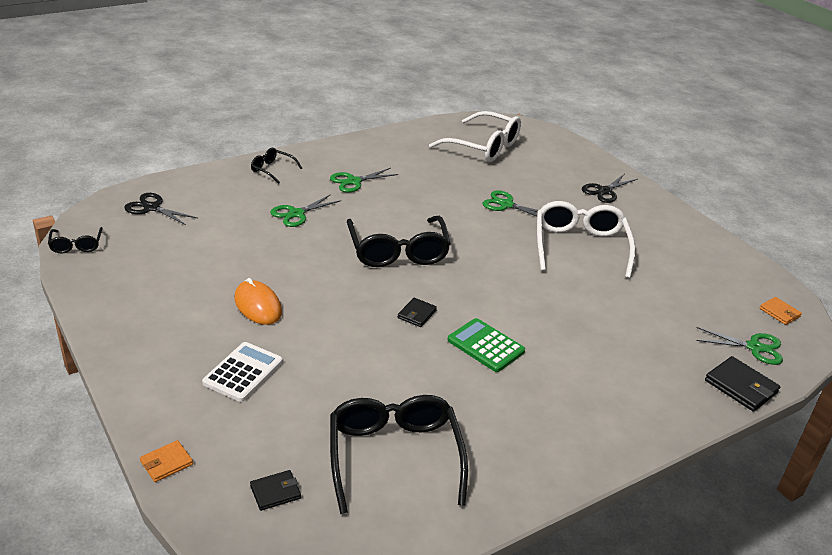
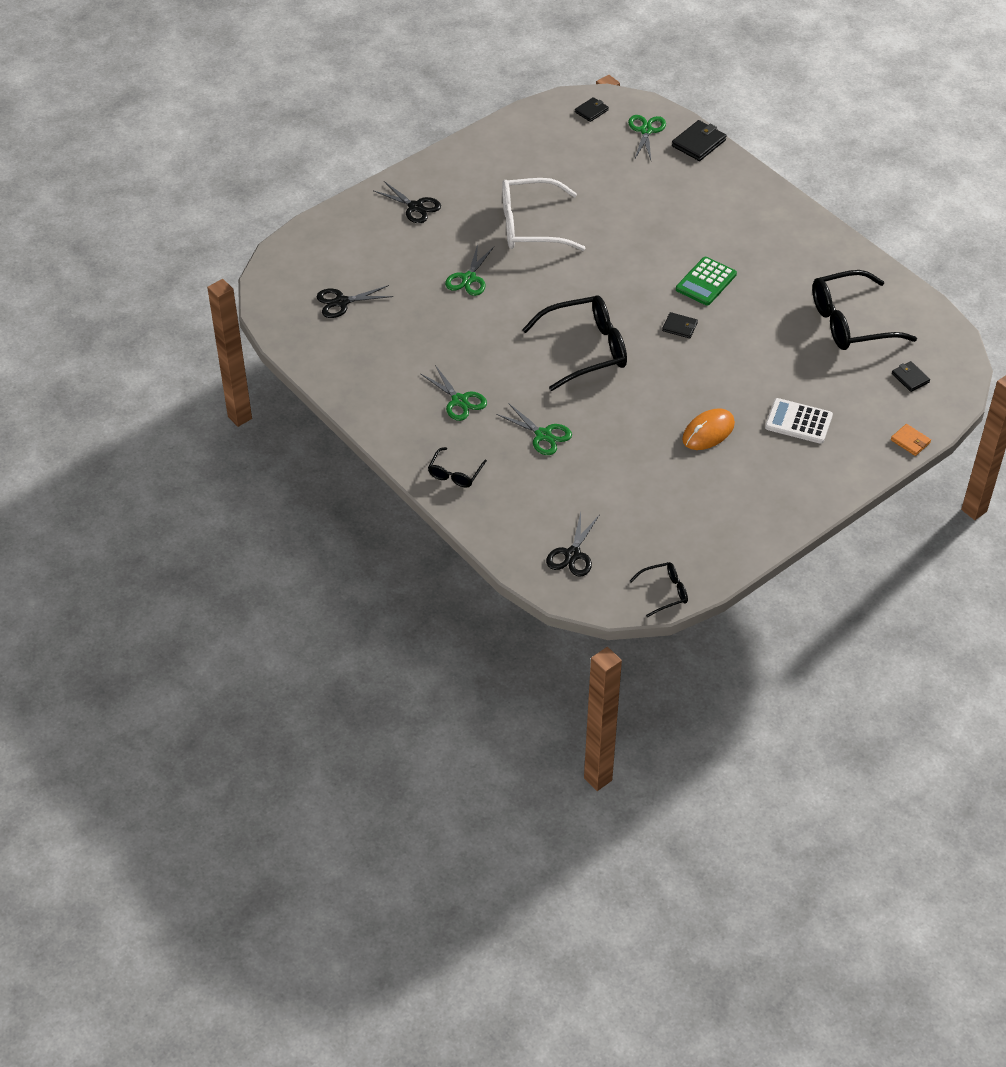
camera: 95 degrees left, 15 degrees up
white glasses [429,111,521,162] -> black scissors [317,285,393,318]
orange wallet [760,297,802,325] -> black wallet [575,97,609,122]

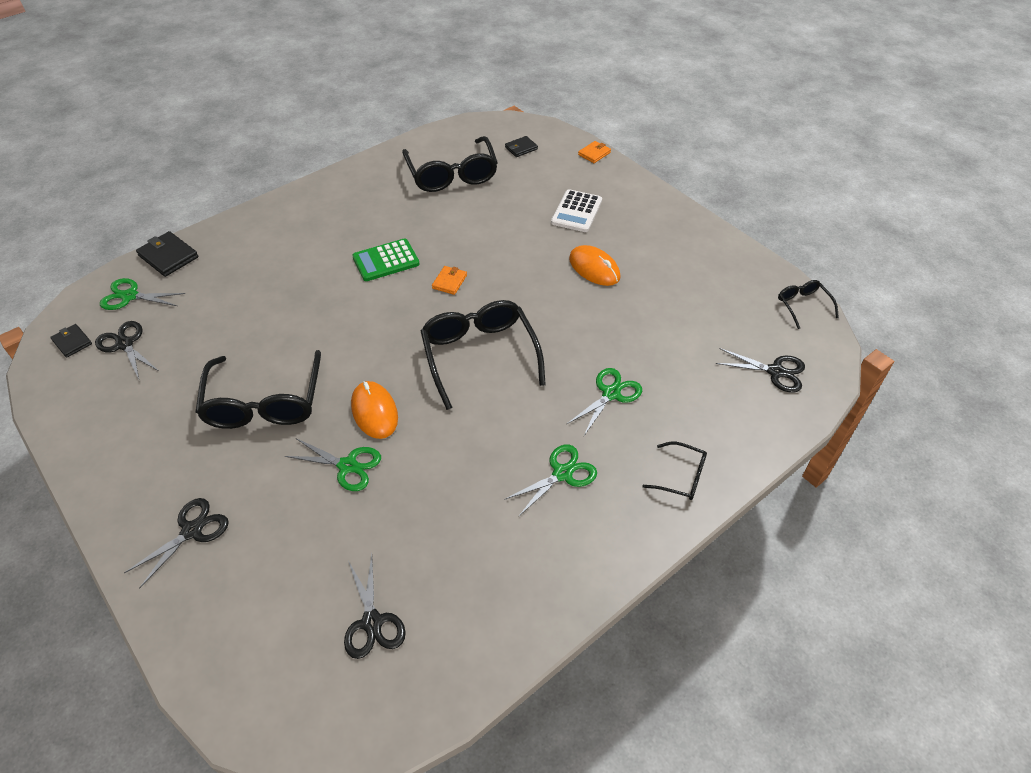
camera: 90 degrees left, 0 degrees up
white glasses [502,178,585,251] -> black glasses [195,350,321,429]
black wallet [662,312,698,338] -> orange wallet [432,266,467,295]
green calculator [676,257,737,306] -> green calculator turned 120 degrees clockwise [352,239,420,281]
none -> black scissors [95,321,160,379]
none -> orange mouse [351,381,398,439]

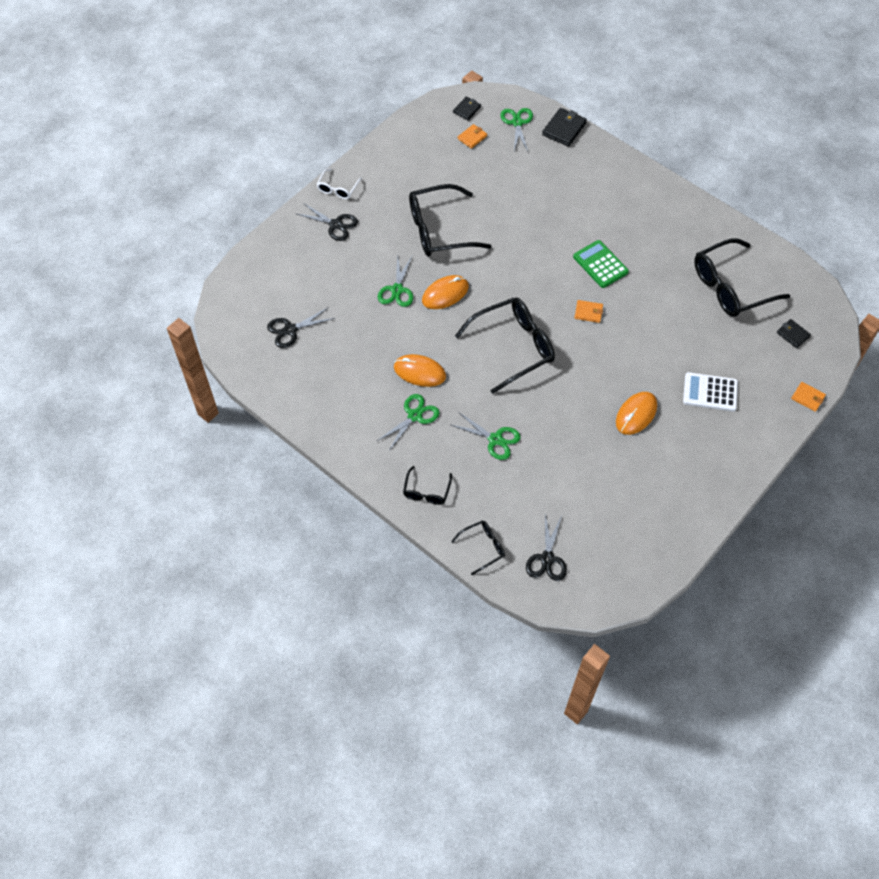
camera: 80 degrees right, 10 degrees up
black scissors [95,321,160,379] -> orange wallet [458,124,487,149]
green scissors [504,444,597,517] -> green scissors turned 90 degrees counterclockwise [377,394,440,451]
black glasses [778,280,839,329] -> black glasses moved to [451,520,505,575]
none -> white glasses [316,168,362,199]
none -> orange mouse [394,354,446,387]

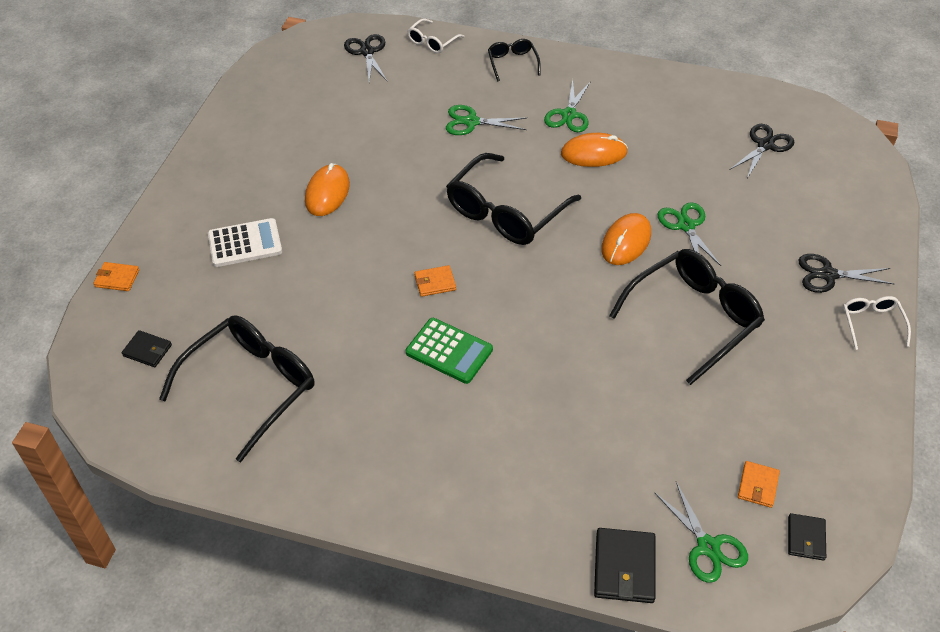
camera: 155 degrees right, 10 degrees down
black glasses [451,520,505,575] -> white glasses [407,18,465,53]

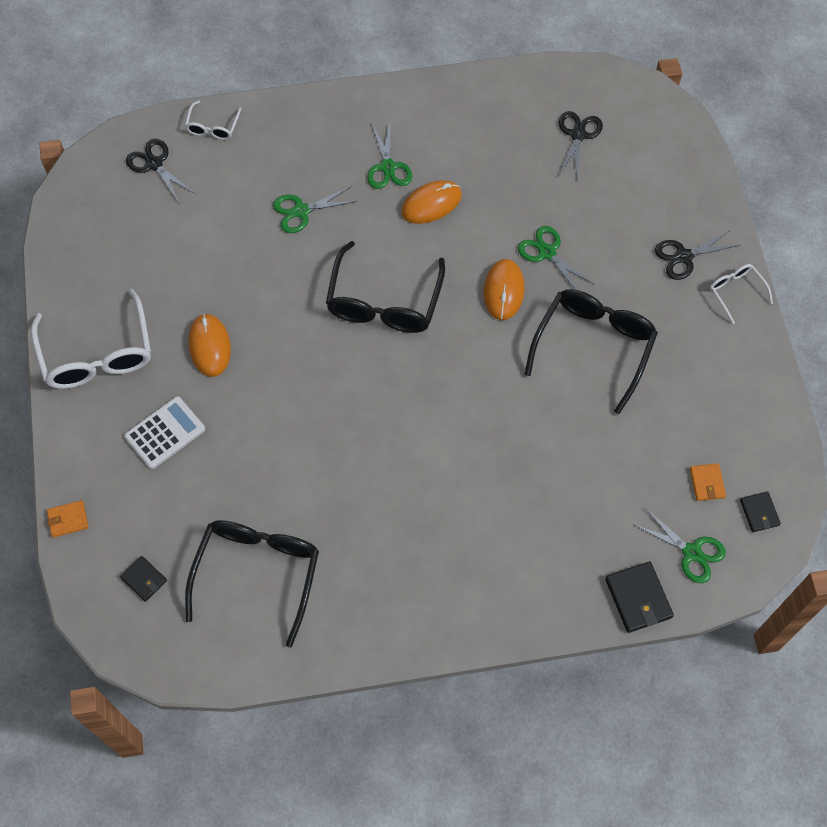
camera: 25 degrees left, 15 degrees up
black wallet [122,330,172,367] -> black wallet turned 45 degrees clockwise [120,556,167,602]
green calculator [406,318,493,384] -> none
orange wallet [414,265,456,297] -> none
black glasses [488,39,541,81] -> none
none -> white glasses [31,289,151,389]

